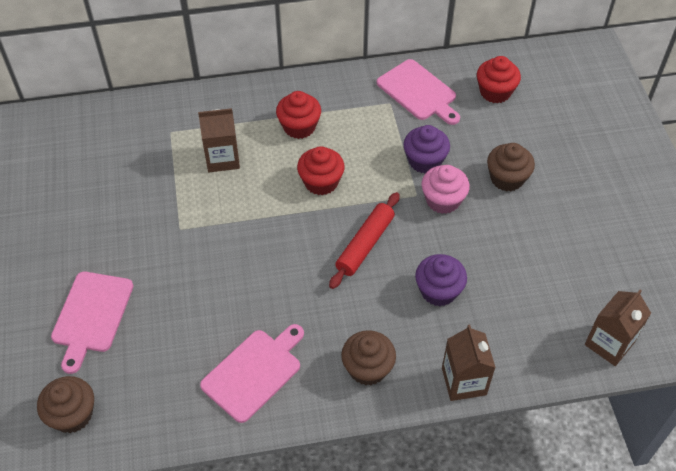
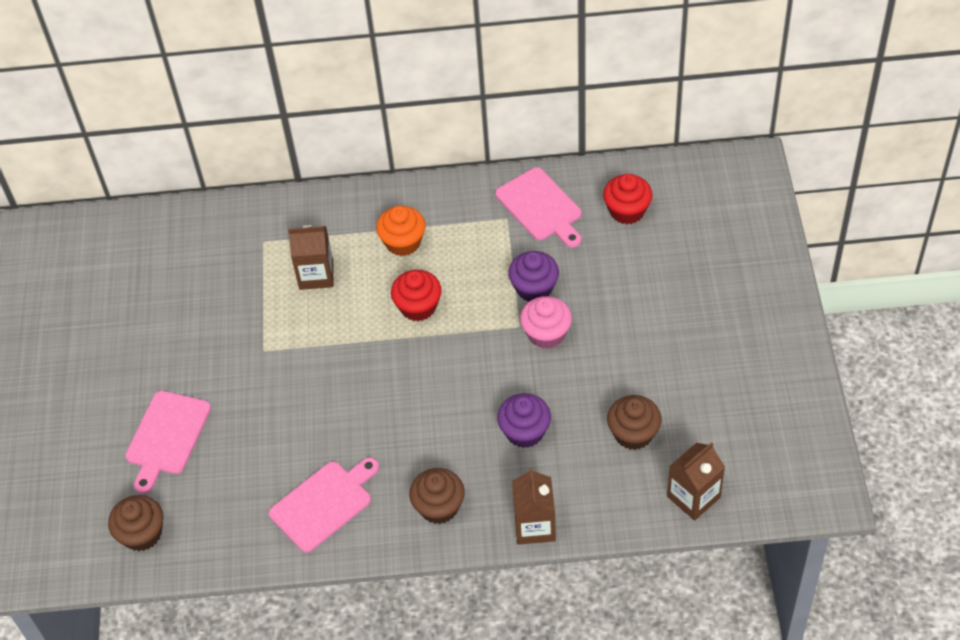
camera: 10 degrees right, 0 degrees up
red cupcake [276,91,321,139] -> orange cupcake [376,206,425,256]
red rolling pin [329,192,400,289] -> none
brown cupcake [487,143,535,192] -> brown cupcake moved to [607,395,661,450]

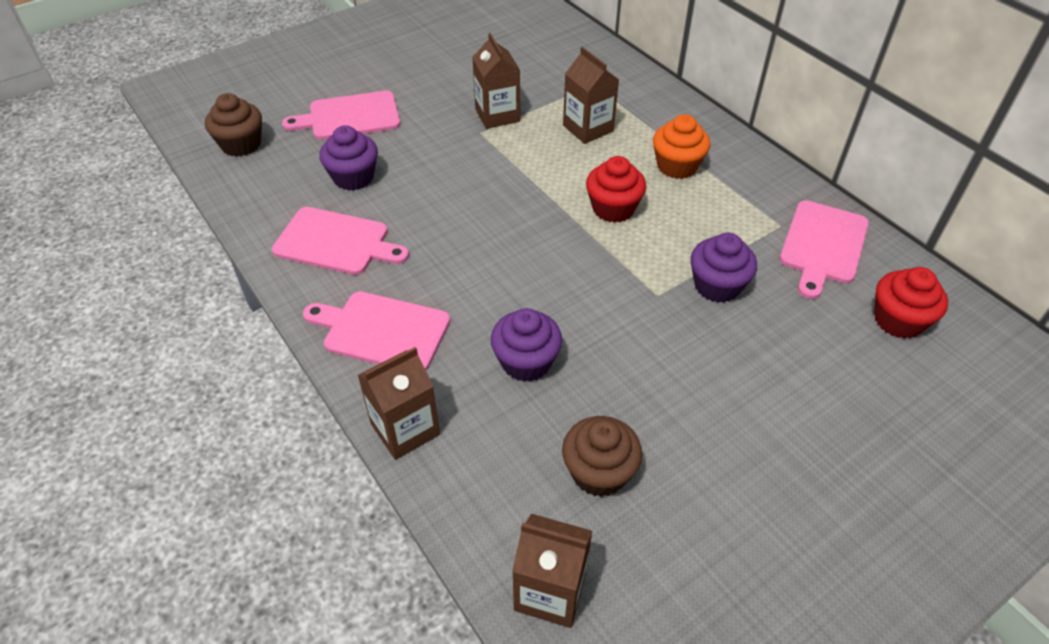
camera: 55 degrees right, 5 degrees down
brown cupcake [409,468,465,524] -> pink cutting board [303,291,450,371]
pink cupcake [520,296,572,349] -> none
none -> purple cupcake [319,125,378,191]
none -> brown carton [472,33,520,129]

